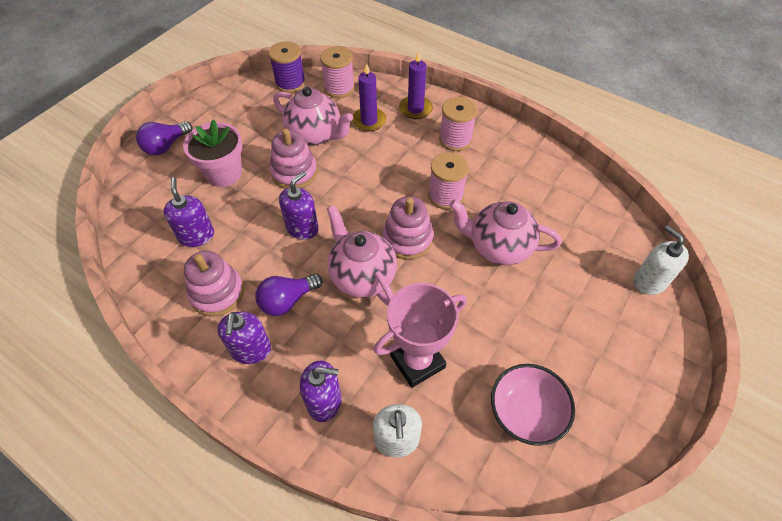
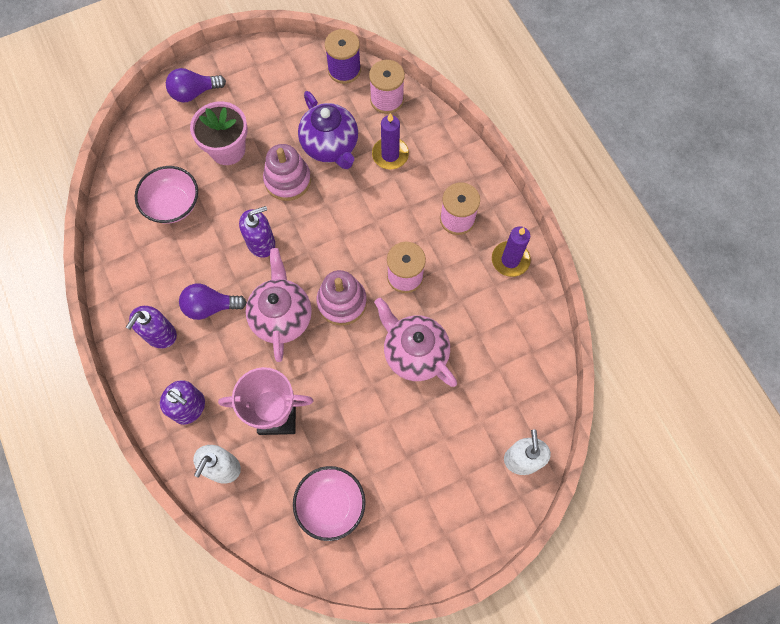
camera: 30 degrees right, 15 degrees up
purple soap dispenser [163,177,214,247] -> pink bowl [135,166,198,224]
pink stacking toy [184,251,244,316] -> none
pink teapot [273,87,353,145] -> purple teapot [298,91,358,169]
purple candle [399,51,433,119] -> purple candle moved to [492,226,531,277]

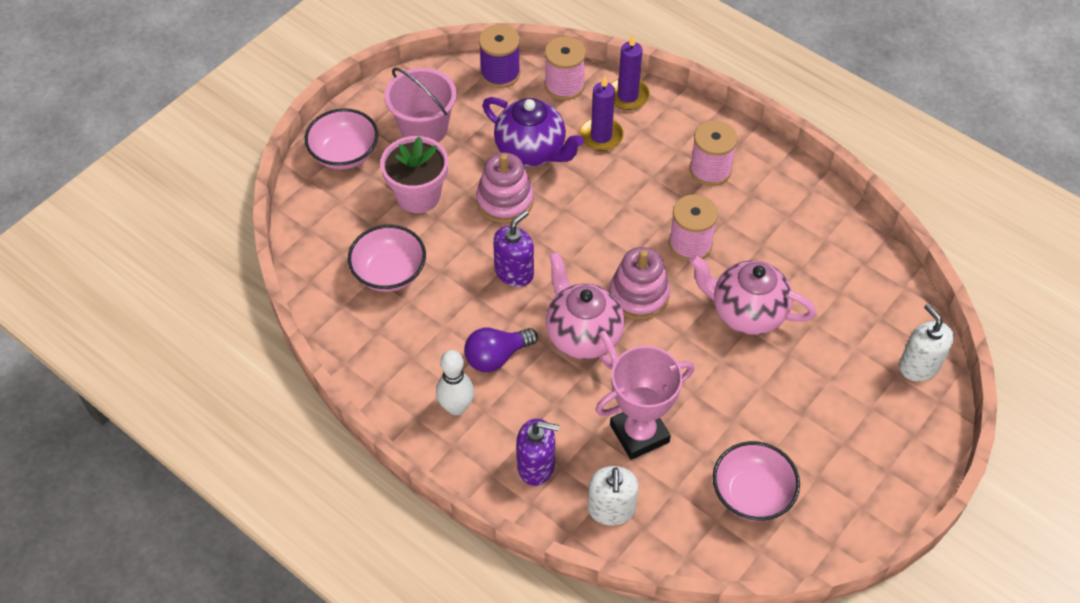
camera: 25 degrees left, 15 degrees down
purple soap dispenser [126,306,177,348] -> white bowling pin [436,350,474,415]
purple light bulb [166,68,226,102] -> pink bowl [305,108,378,170]
purple candle [492,226,531,277] -> purple candle moved to [611,35,650,110]
none -> pink bucket [384,68,457,143]

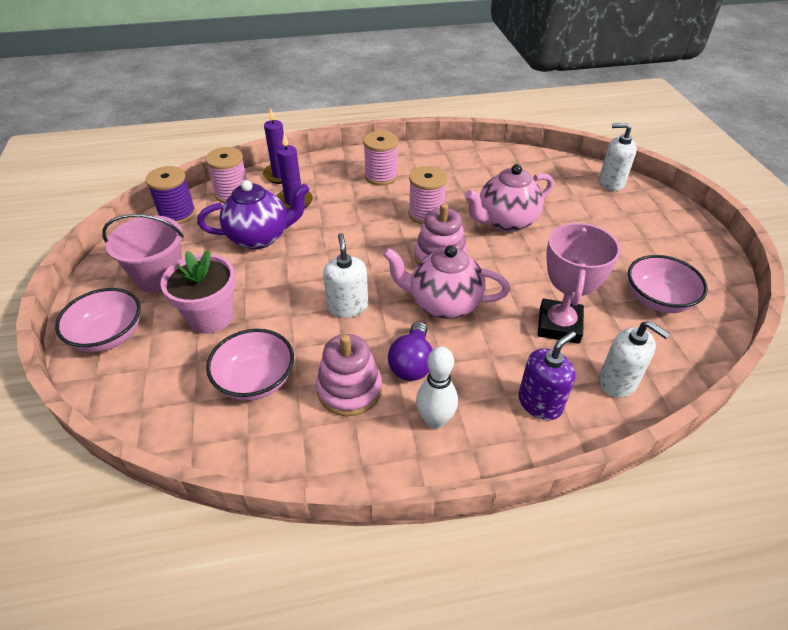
camera: 50 degrees left, 10 degrees down
pink stacking toy [476,152,534,223] -> pink stacking toy moved to [316,334,382,416]
purple soap dispenser [493,210,534,287] -> white soap dispenser [323,233,368,318]

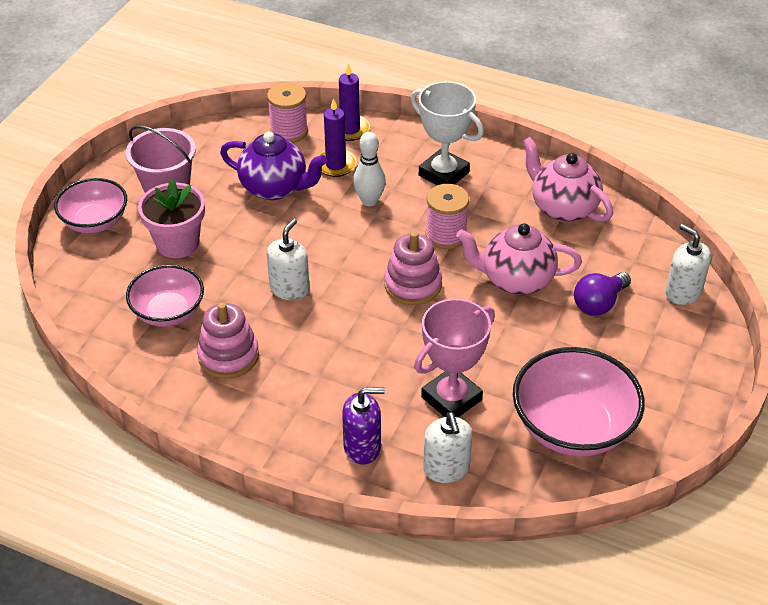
camera: 35 degrees right, 0 degrees up
purple spool [146,166,196,224] -> none
pink spool [363,131,398,186] -> white trophy [411,81,484,185]
pink teapot [383,245,510,319] -> pink teapot moved to [522,137,613,222]
purple light bulb [388,321,433,381] -> purple light bulb moved to [574,272,631,316]
white bowling pin [416,346,458,429] -> white bowling pin moved to [353,132,386,206]
pink bowl [628,255,708,313] -> pink bowl [513,347,645,457], size x1.54

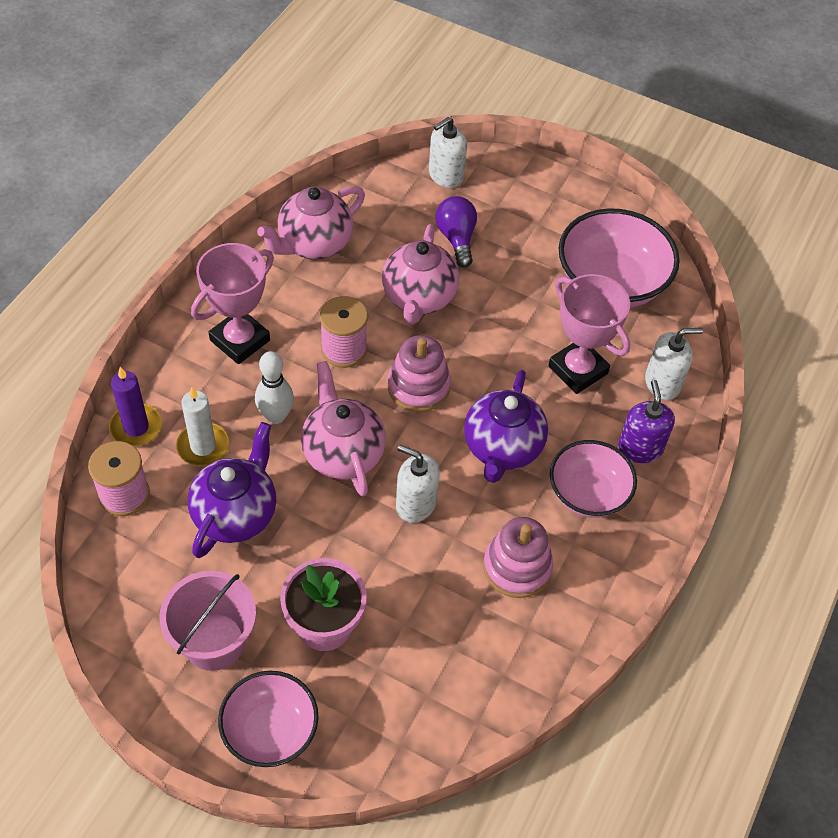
camera: 90 degrees left, 10 degrees up
pink bowl [126,265,204,327] -> pink bowl moved to [550,440,637,518]
purple candle [318,98,357,177] -> white candle [176,387,229,466]
white trophy [411,81,484,185] -> pink trophy [191,243,274,364]
purple light bulb [574,272,631,316] -> purple light bulb turned 150 degrees counterclockwise [435,196,477,268]
none -> pink teapot [301,361,386,496]
none -> purple teapot [464,370,548,483]

